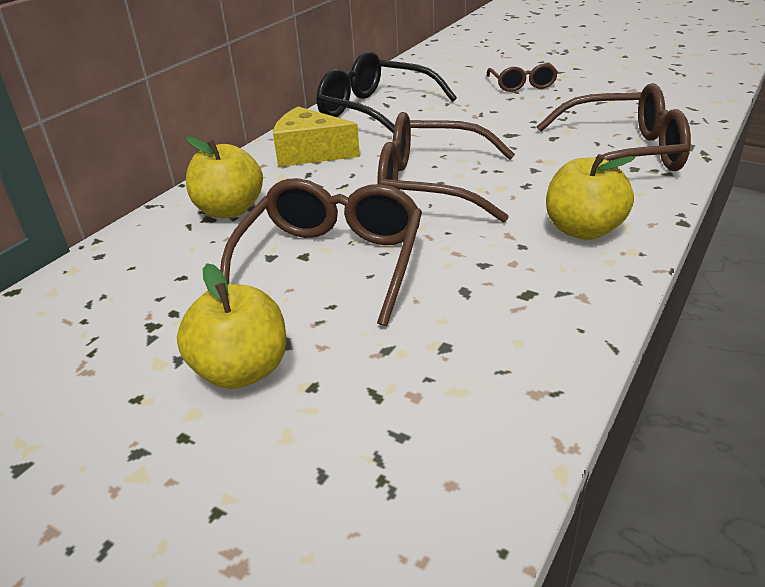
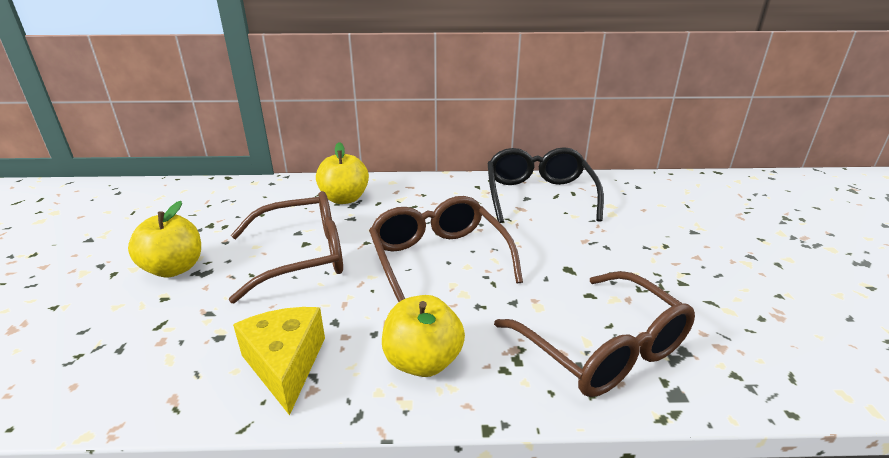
camera: 55 degrees right, 5 degrees down
yellow cheese [273,106,360,167] -> yellow cheese moved to [233,307,325,416]
brown glasses [487,63,558,92] -> none

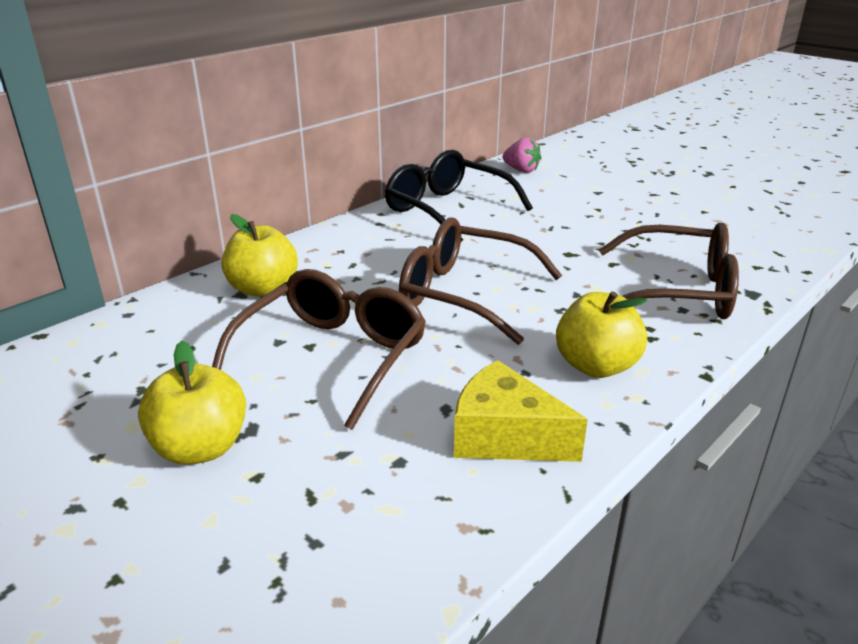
camera: 45 degrees left, 0 degrees up
none -> pink strawberry [502,138,541,173]

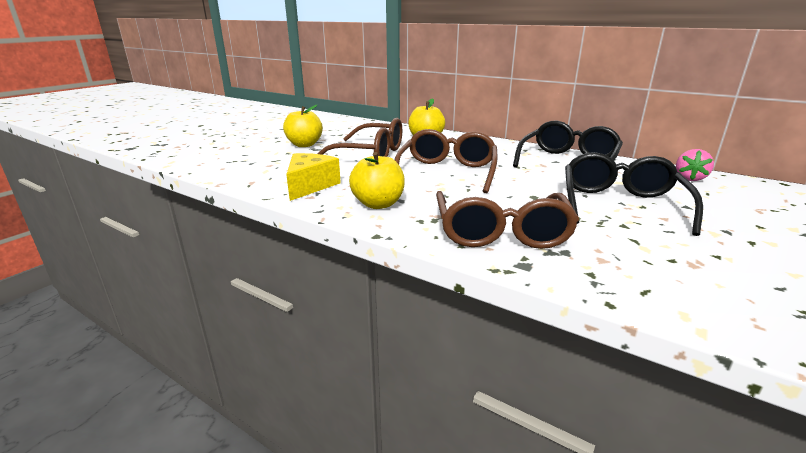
camera: 80 degrees right, 5 degrees down
none -> black glasses [565,152,703,236]

